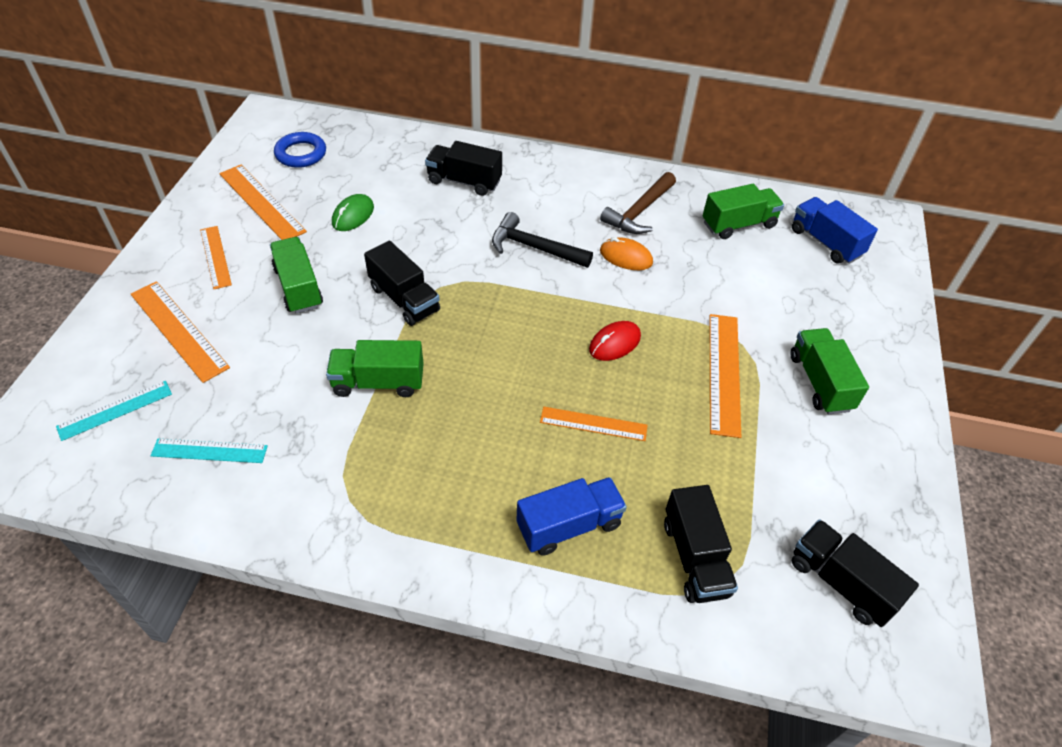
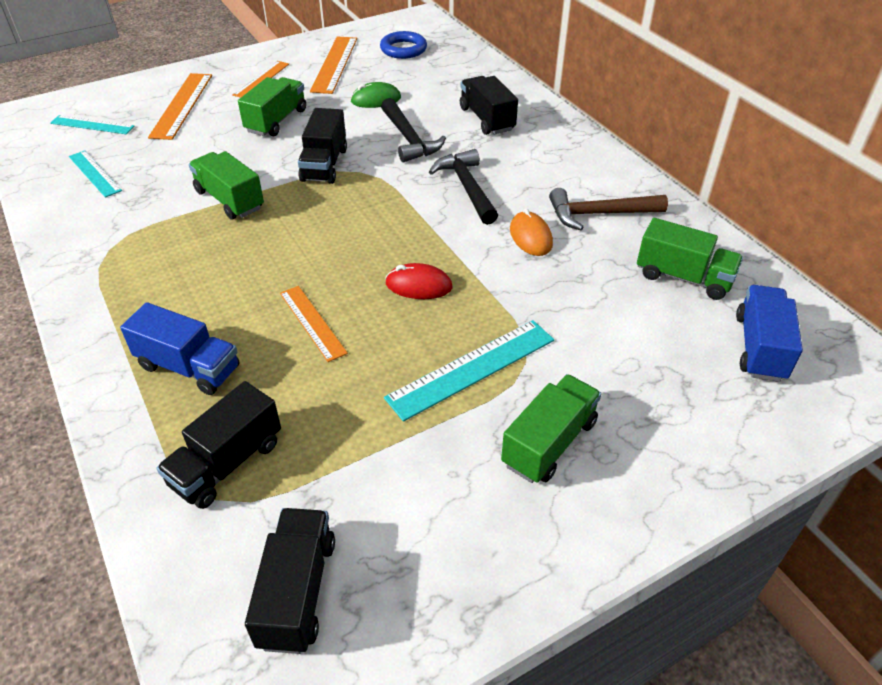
camera: 50 degrees right, 5 degrees down
orange ruler [710,314,741,438] -> turquoise ruler [384,320,554,422]
none -> black hammer [381,98,446,162]

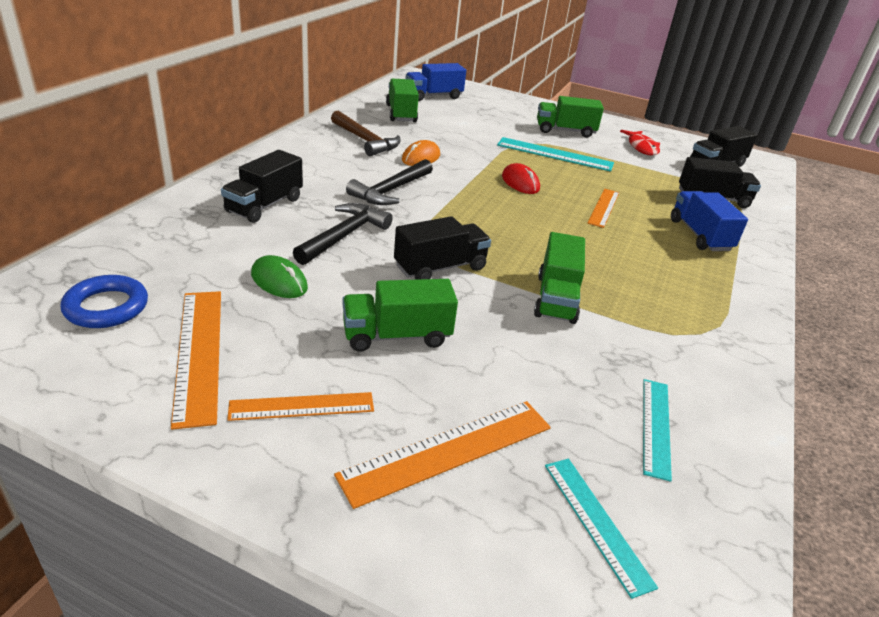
camera: 130 degrees left, 10 degrees down
orange ruler [310,36,357,94] -> orange ruler turned 75 degrees counterclockwise [171,291,221,430]
none -> red fish [620,130,660,156]

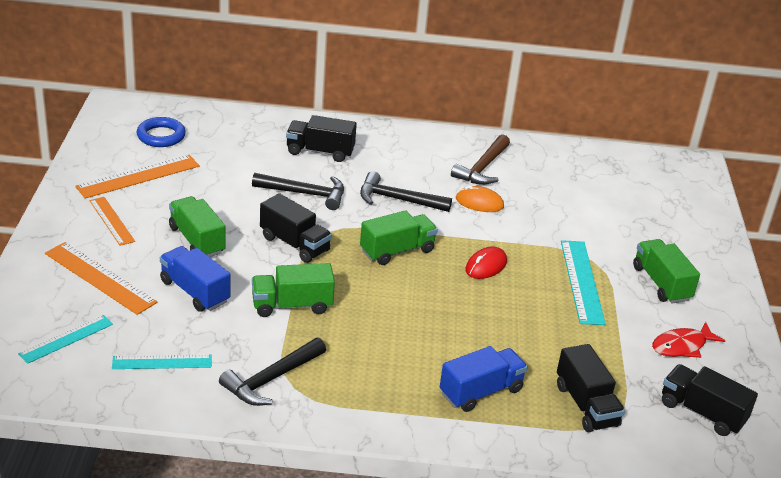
camera: 70 degrees right, 0 degrees up
green mouse [251,255,308,298] -> none
green truck [386,78,419,122] -> green truck moved to [360,210,438,265]
blue truck [405,63,466,101] -> blue truck moved to [160,246,231,312]
orange ruler [587,189,619,228] -> none
none -> black hammer [219,338,326,406]

